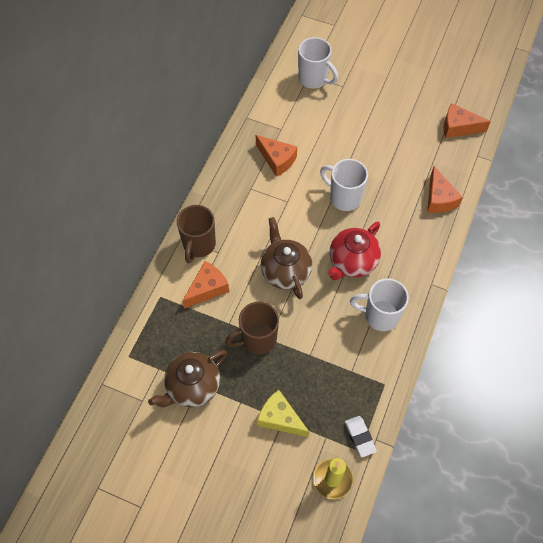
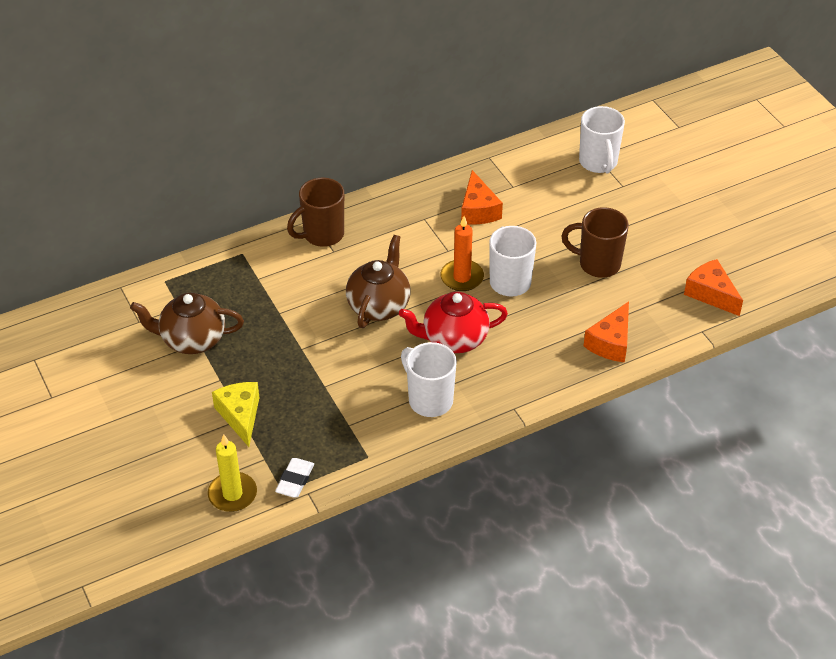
camera: 40 degrees right, 15 degrees down
orange cheese [182,261,229,308] -> none
brown mug [225,302,279,354] -> brown mug moved to [562,207,629,278]
none -> orange candle [441,216,484,291]

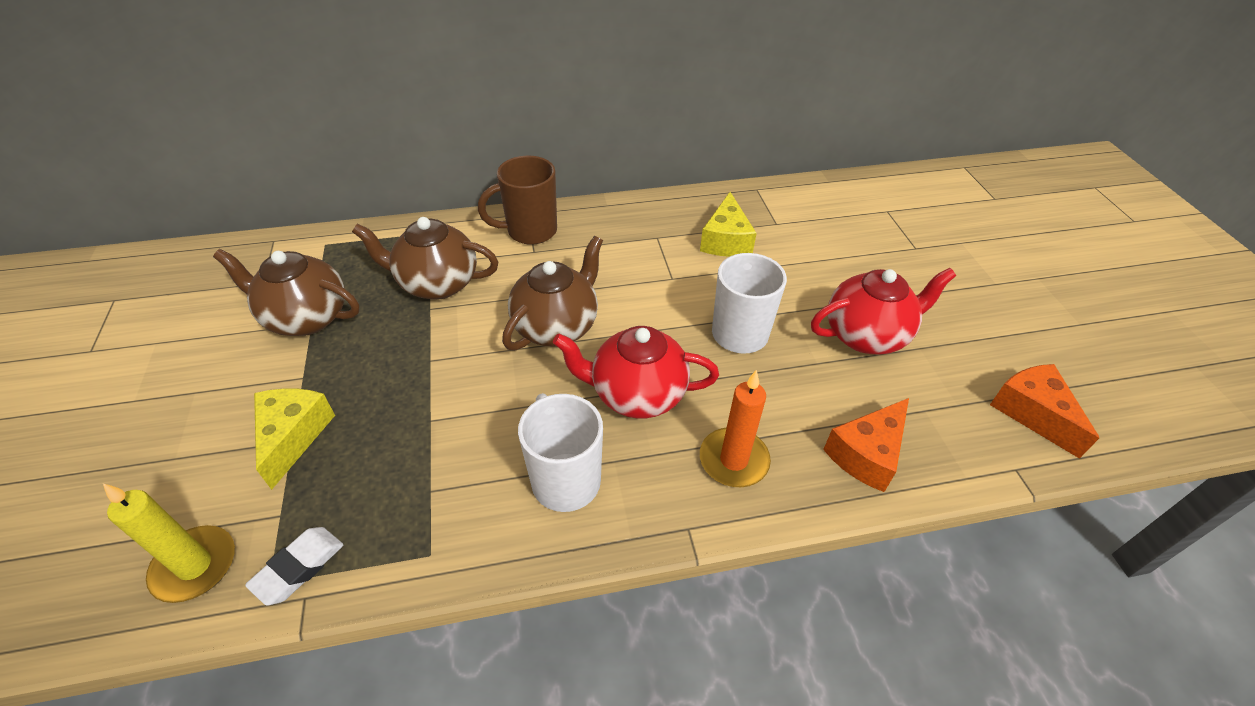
camera: 15 degrees right, 0 degrees up
orange candle [441,216,484,291] -> orange candle moved to [700,370,771,487]
orange cheese [461,170,503,224] -> yellow cheese [700,192,757,257]
brown mug [562,207,629,278] -> red teapot [811,268,956,354]
white mug [579,106,625,173] -> none
none -> brown teapot [352,217,498,300]

